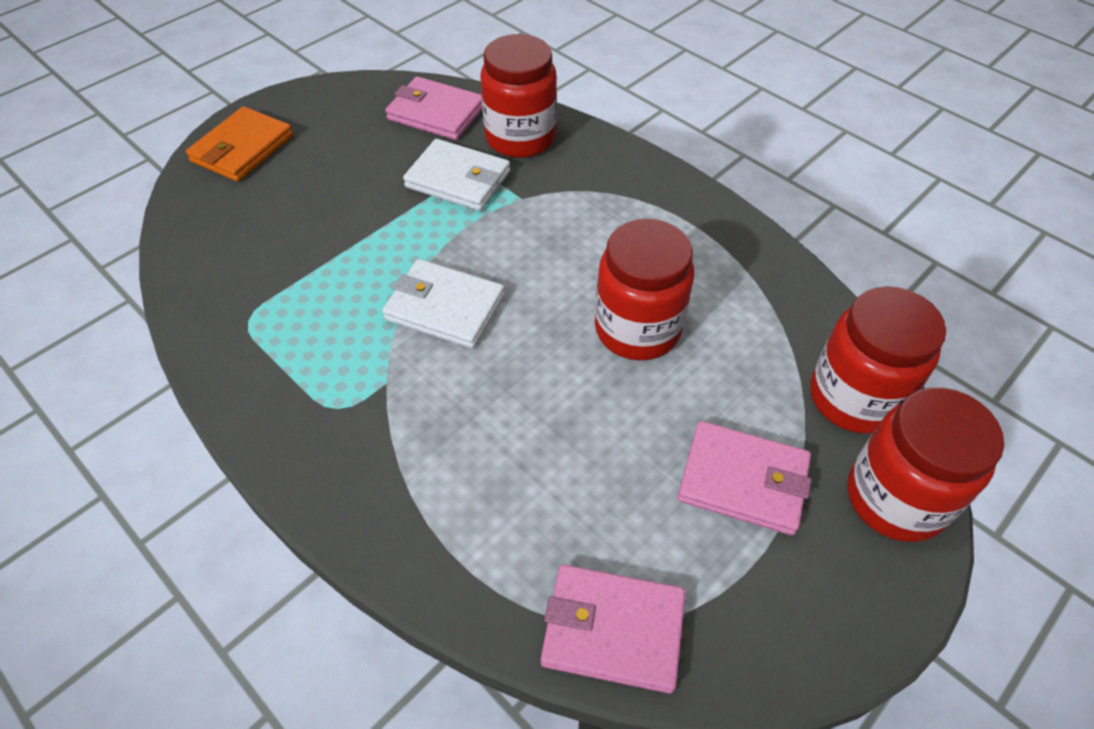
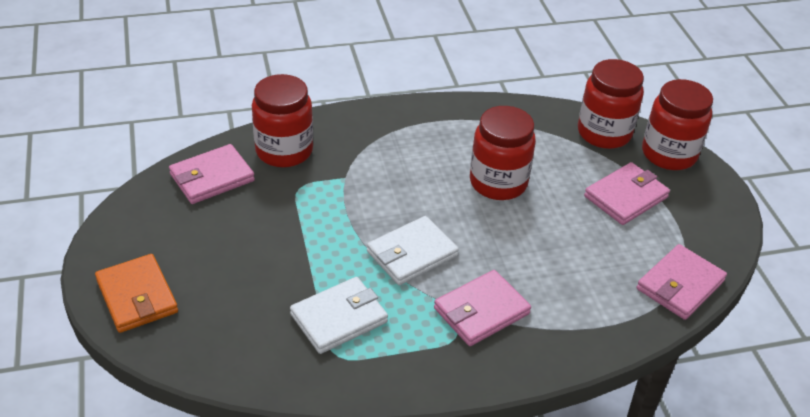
camera: 60 degrees left, 10 degrees down
white wallet [403,139,510,211] -> white wallet moved to [290,277,388,354]
none -> pink wallet [434,270,531,346]

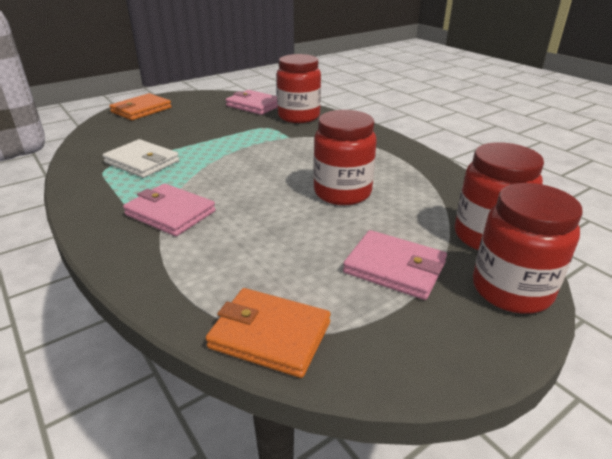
camera: 70 degrees right, 10 degrees down
white wallet [367,216,459,285] -> none
pink wallet [637,244,727,320] -> orange wallet [206,288,331,378]

